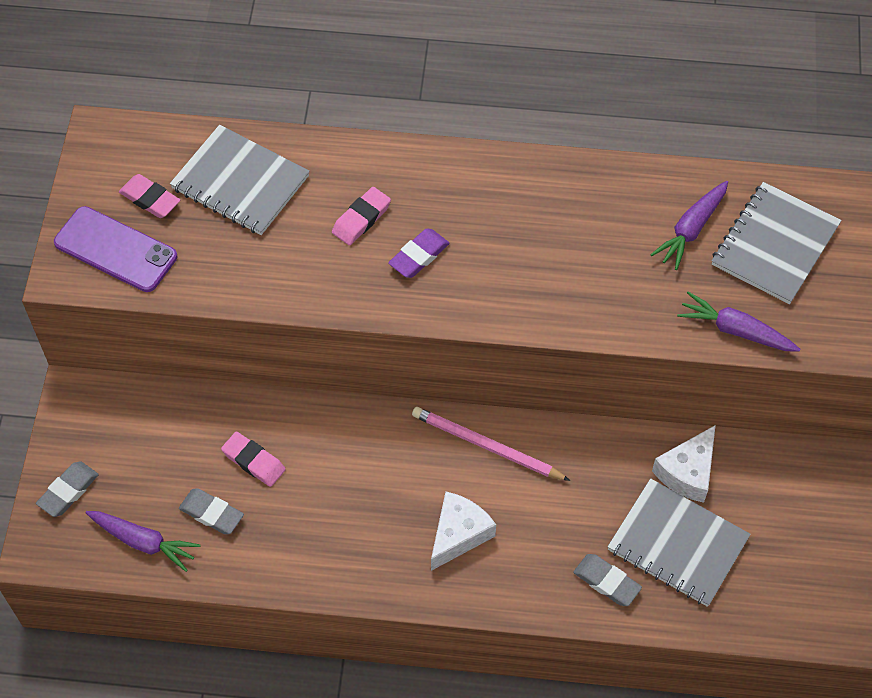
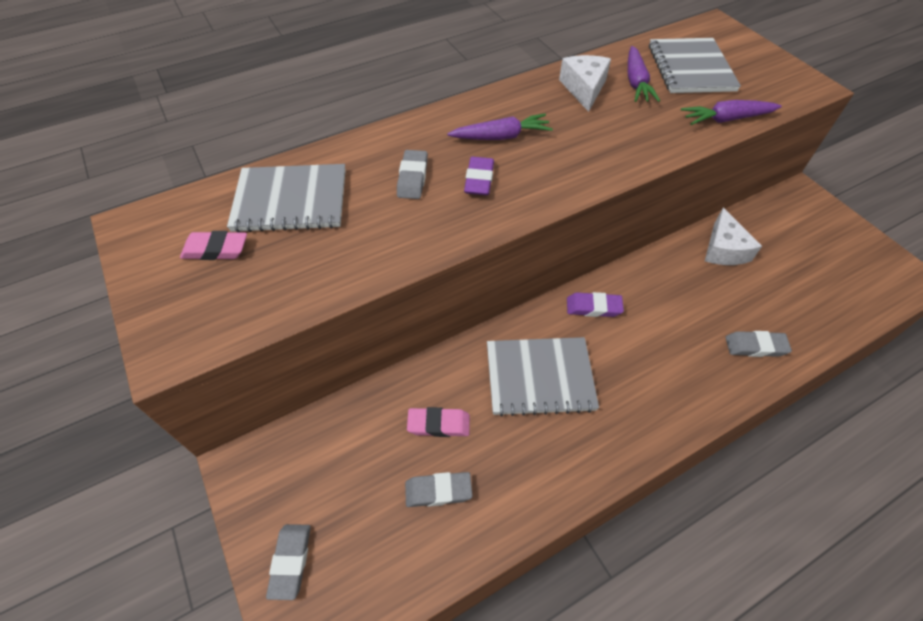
camera: 35 degrees left, 5 degrees down
purple phone [54,206,177,292] -> none
purple carrot [86,511,201,572] -> purple carrot moved to [447,114,553,140]
pink eraser [332,187,391,245] -> grey eraser [397,150,428,199]
pink pencil [412,407,570,481] -> purple eraser [567,292,624,317]
white cheese [431,492,496,571] -> white cheese moved to [559,55,611,112]
grey notebook [607,478,751,607] -> grey notebook moved to [487,337,599,417]

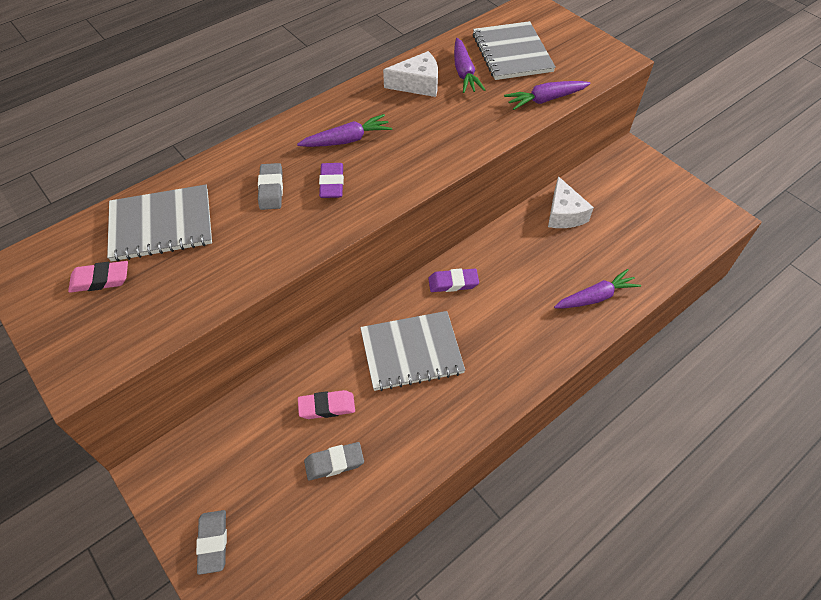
camera: 10 degrees left, 0 degrees up
white cheese [559,55,611,112] -> white cheese turned 90 degrees clockwise [383,51,438,97]
grey eraser [725,331,792,357] -> purple carrot [554,269,641,308]

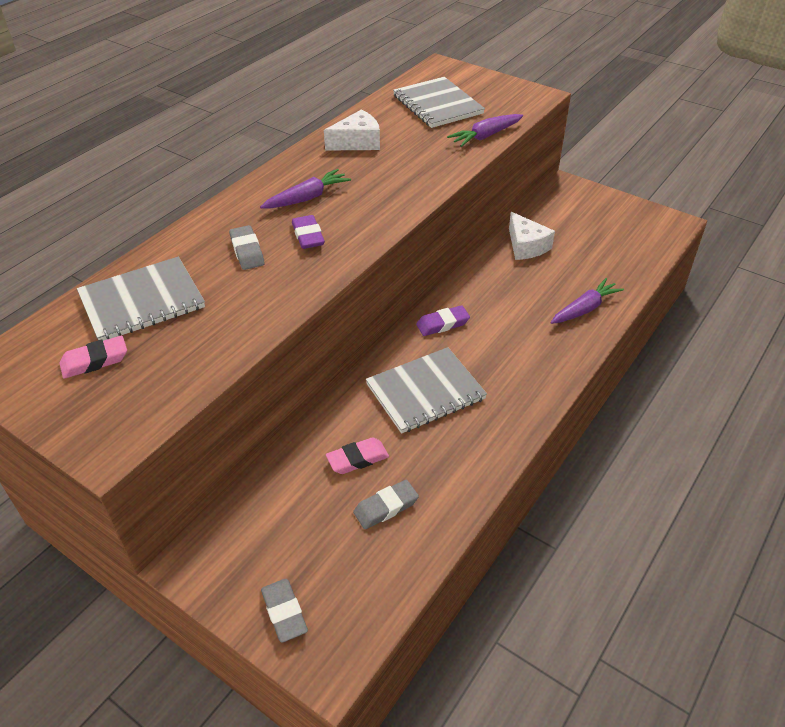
camera: 15 degrees left, 10 degrees down
purple carrot [454,38,485,93] -> none

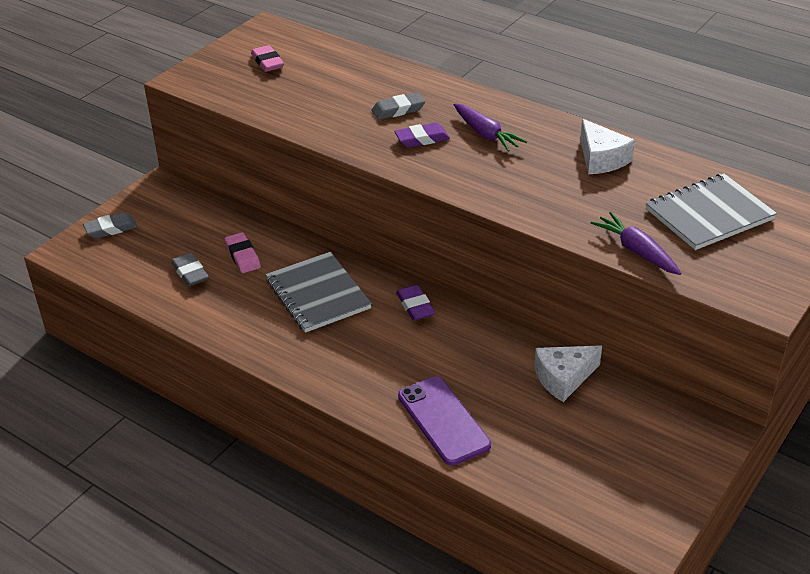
camera: 90 degrees right, 5 degrees down
grey notebook [77,256,205,341] -> none
purple carrot [550,278,624,324] -> purple phone [398,376,491,465]

